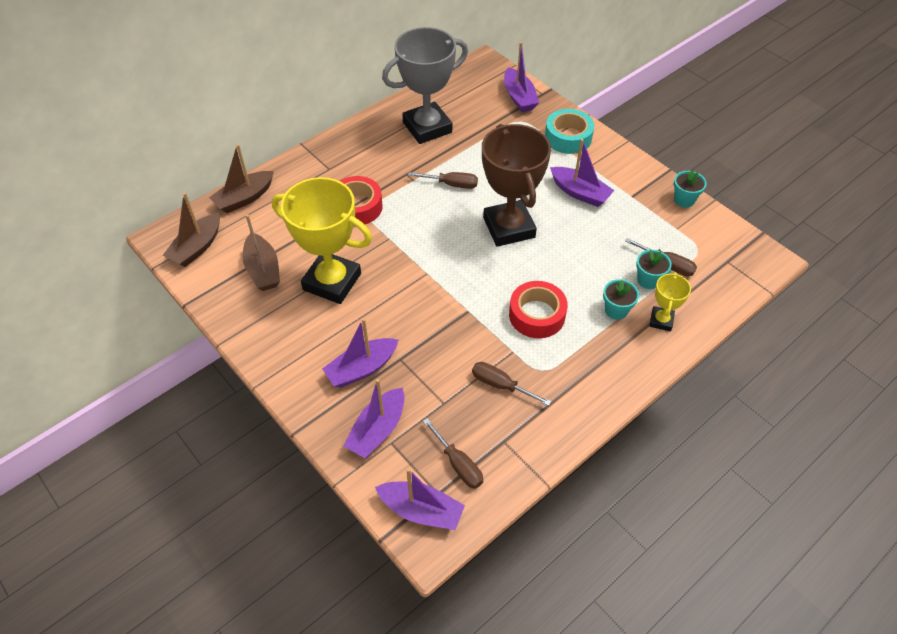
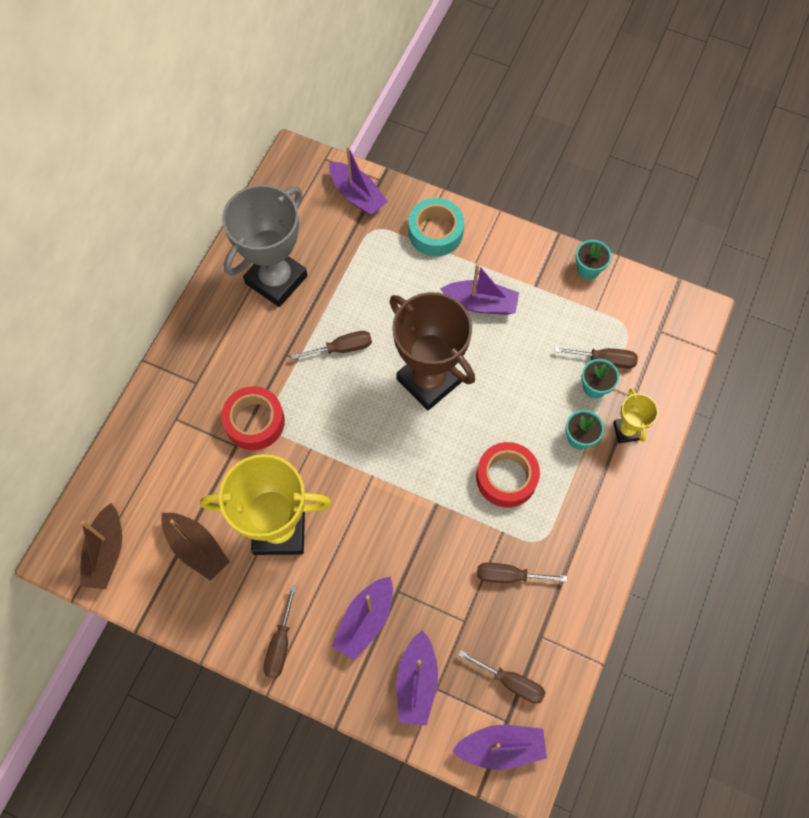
camera: 25 degrees left, 15 degrees up
brown boat [209,144,274,213] -> none
none -> brown screwdriver [263,585,297,678]

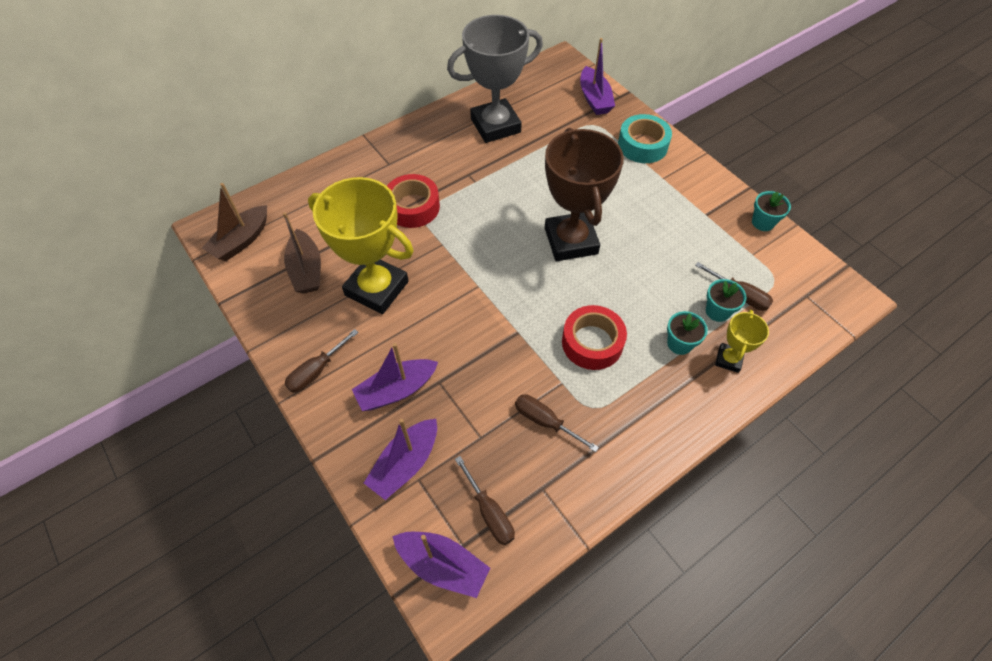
camera: 30 degrees right, 10 degrees down
brown screwdriver [291,331,372,360] -> none
purple boat [441,263,519,315] -> none

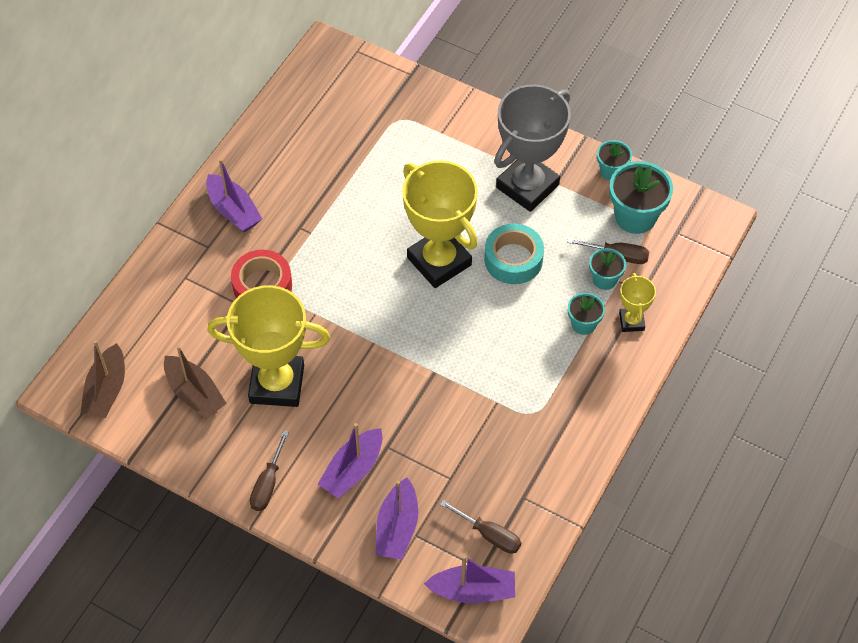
camera: 25 degrees left, 0 degrees up
grey trophy [447,15,543,143] -> grey trophy moved to [494,85,571,212]
brown screwdriver [515,394,599,452] -> none
brown trophy [545,128,624,261] -> yellow trophy [402,161,478,288]
red tape [562,305,627,370] -> none
purple boat [580,38,615,115] -> purple boat moved to [206,158,262,232]
turquoise tape [618,114,672,163] -> turquoise tape moved to [484,223,544,284]
none -> turquoise flower pot [609,161,673,234]

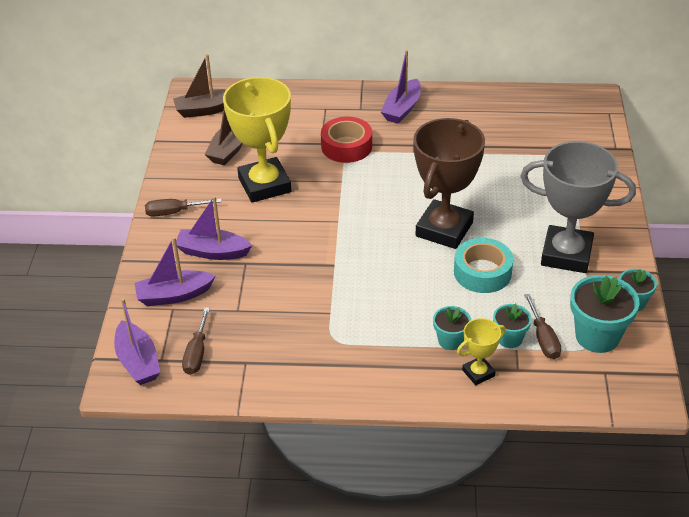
camera: 65 degrees right, 15 degrees down
yellow trophy [402,161,478,288] -> brown trophy [413,118,485,249]

